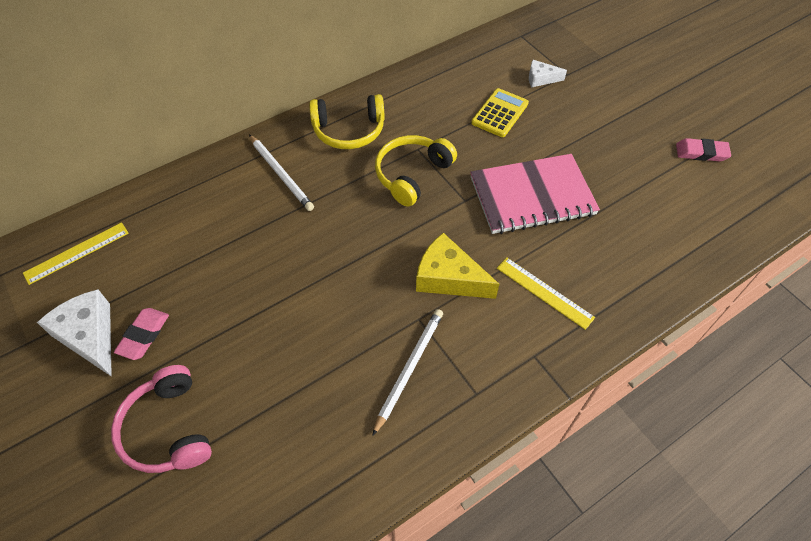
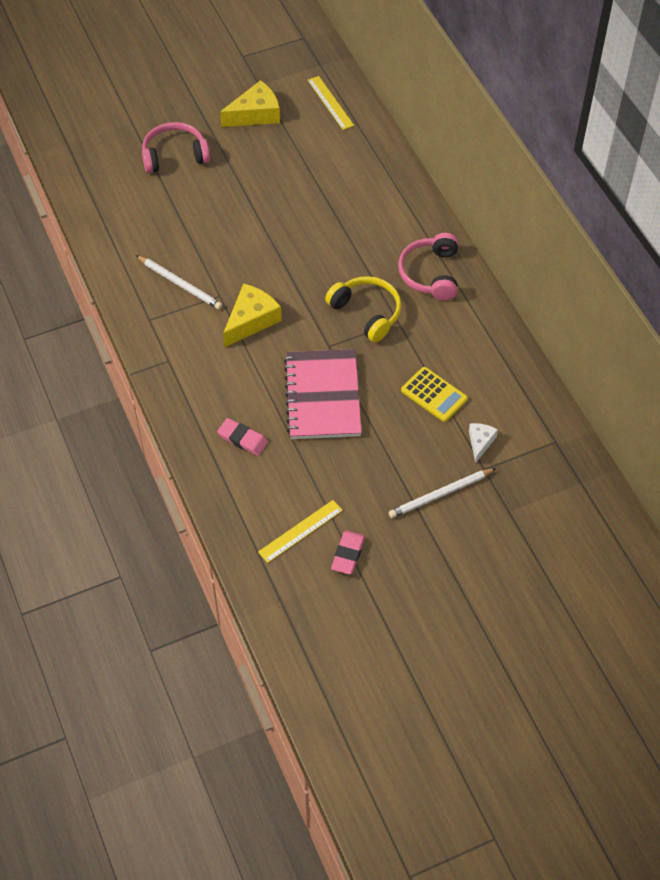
camera: 100 degrees right, 0 degrees up
white cheese [37,289,112,377] -> yellow cheese [220,80,280,127]
pink eraser [114,308,169,360] -> pink eraser moved to [217,418,268,456]
white pencil [249,134,314,211] -> white pencil moved to [389,468,496,518]
yellow headphones [309,94,385,149] -> pink headphones [398,233,458,300]
yellow ruler [497,258,595,330] -> yellow ruler moved to [258,500,343,563]

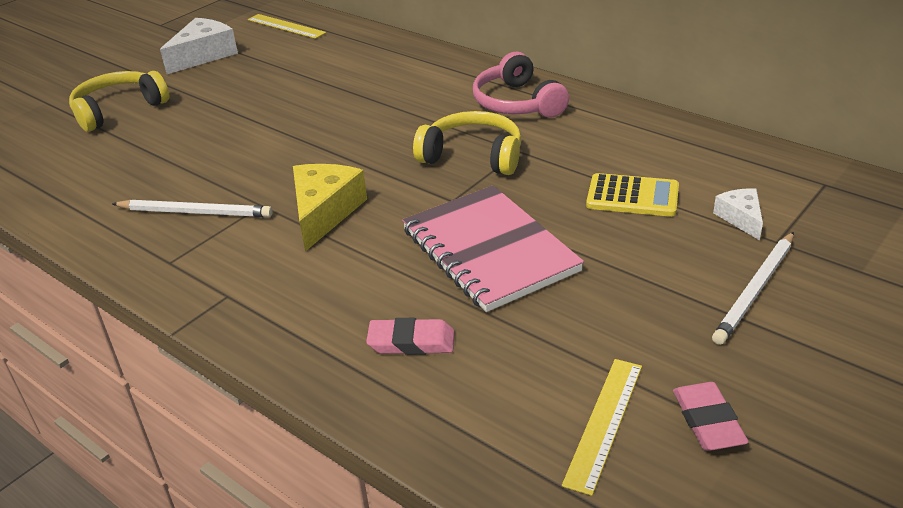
camera: 25 degrees left, 20 degrees down
pink headphones [142,122,210,173] -> yellow headphones [69,71,169,132]
yellow cheese [220,80,280,127] -> white cheese [160,18,238,74]

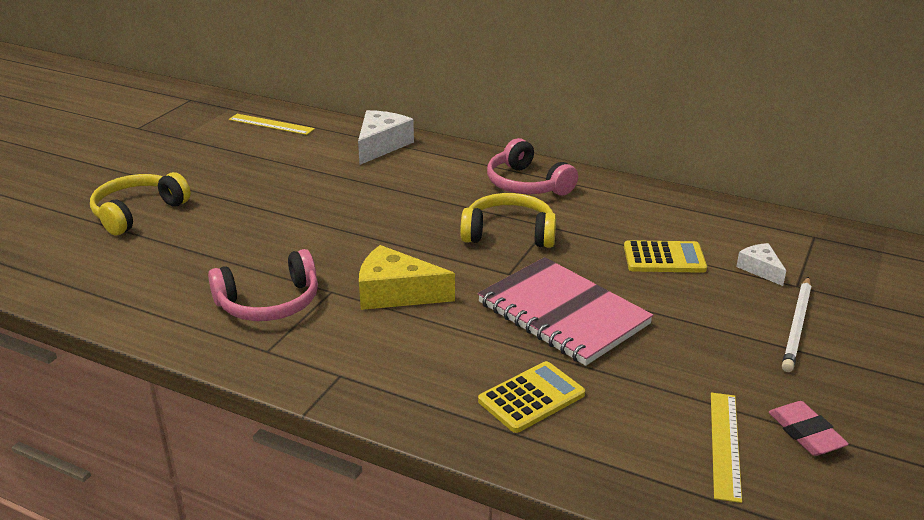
camera: 15 degrees left, 5 degrees down
white pencil [112,199,273,217] -> pink headphones [208,249,318,321]
white cheese [160,18,238,74] -> white cheese moved to [358,110,414,165]
yellow cheese [293,164,367,252] -> yellow cheese turned 75 degrees counterclockwise [359,245,455,310]
pink eraser [366,318,454,355] -> yellow calculator [478,361,585,433]

